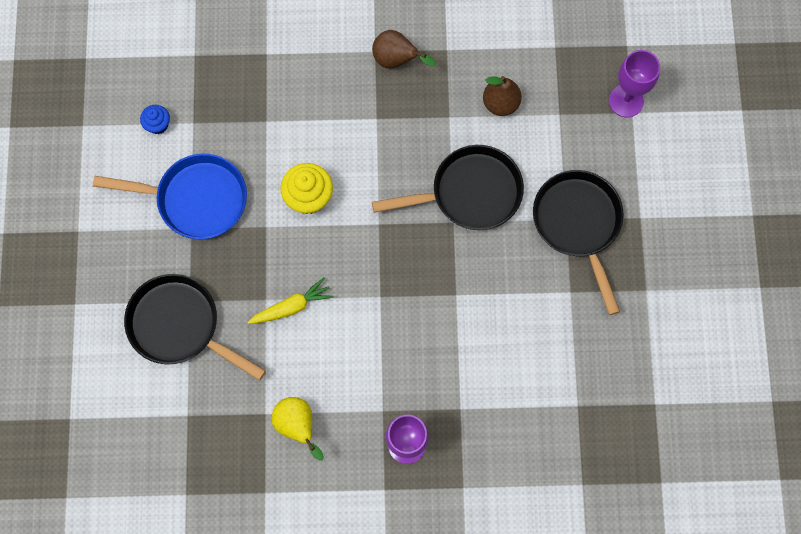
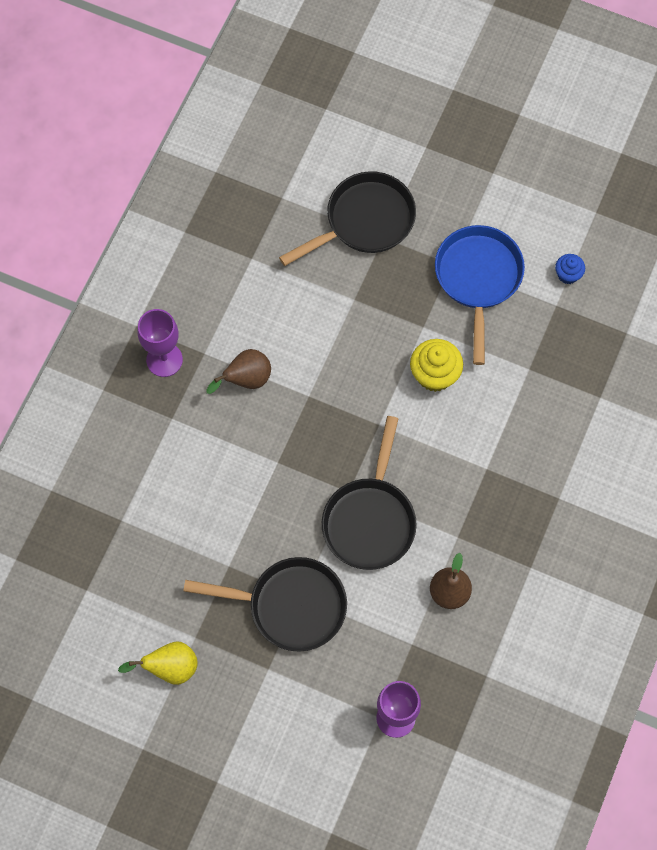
camera: 115 degrees right, 5 degrees down
blue pan [93,153,247,239] -> blue pan turned 150 degrees clockwise [435,225,525,365]
yellow carrot [247,277,334,324] -> none
yellow pear [271,397,324,461] -> yellow pear moved to [118,642,198,685]
brown pear [372,30,436,69] -> brown pear moved to [206,349,271,394]

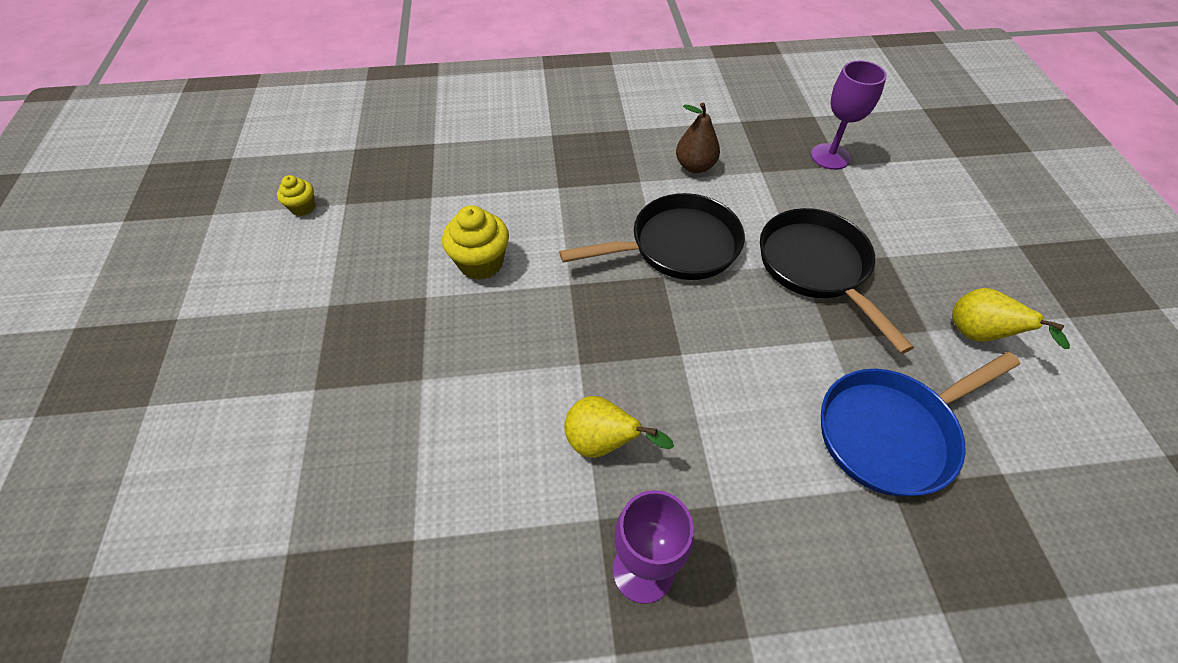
camera: 120 degrees left, 15 degrees down
brown pear [206,349,271,394] -> yellow pear [564,396,674,458]
black pan [279,171,416,266] -> none
blue pan [435,225,525,365] -> blue pan moved to [821,352,1020,497]
blue cupcake [555,254,585,284] -> yellow cupcake [277,175,315,216]

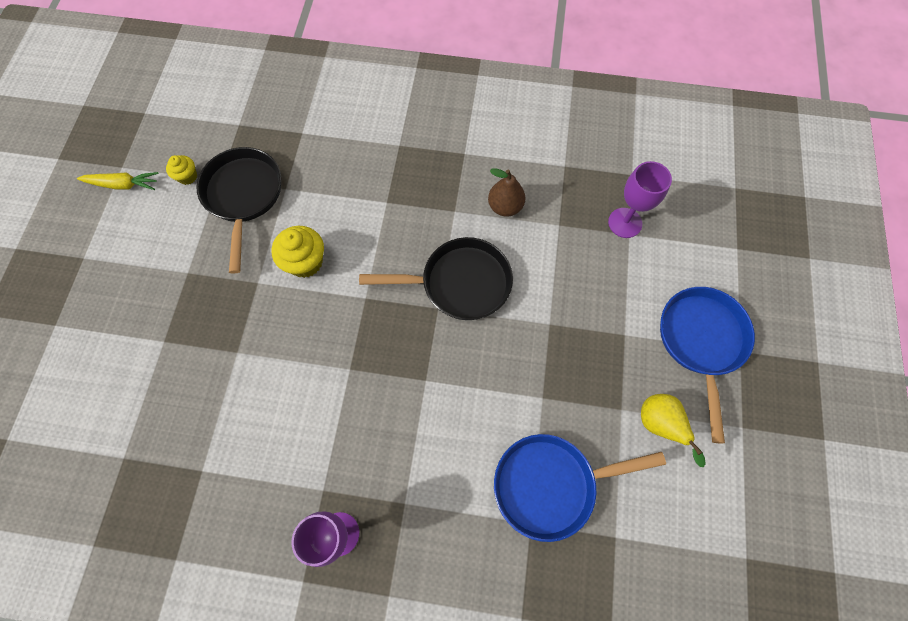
camera: 15 degrees right, 15 degrees up
yellow pear [564,396,674,458] -> none
black pan [760,208,914,354] -> black pan moved to [196,147,281,274]
none -> yellow carrot [77,172,159,190]
none -> blue pan [660,287,755,443]

